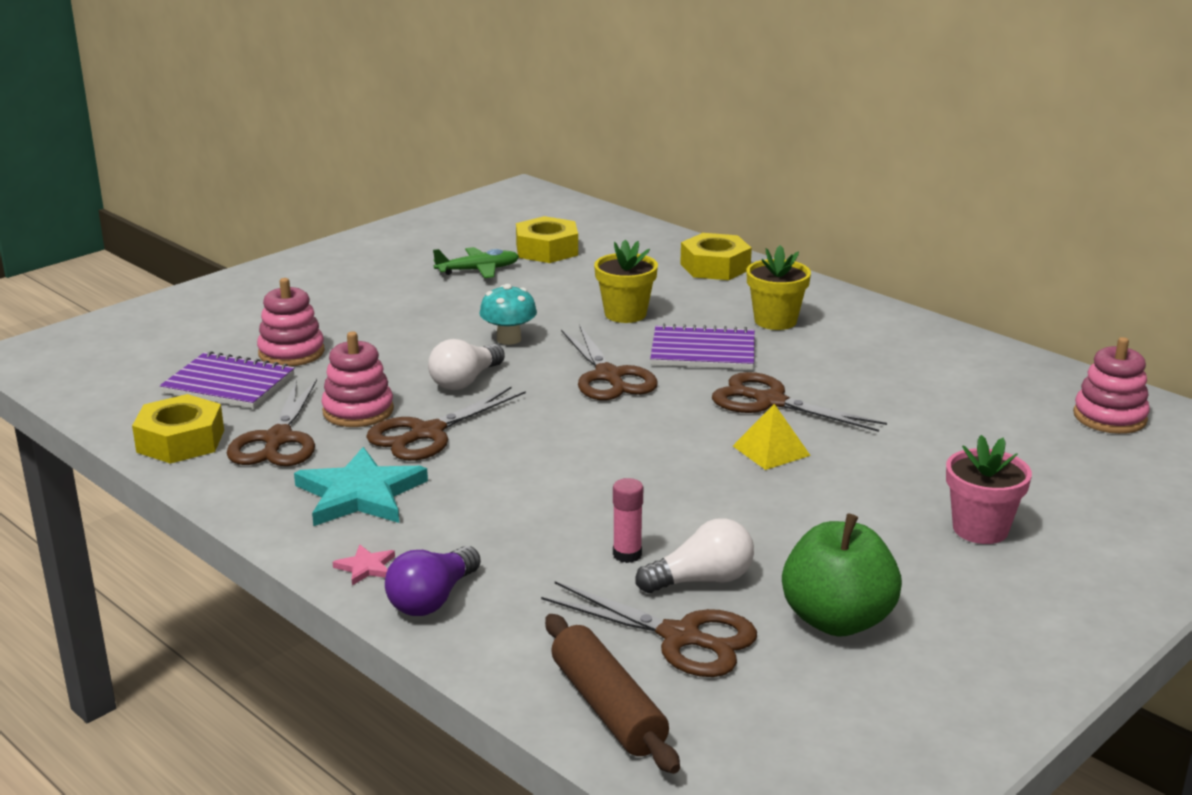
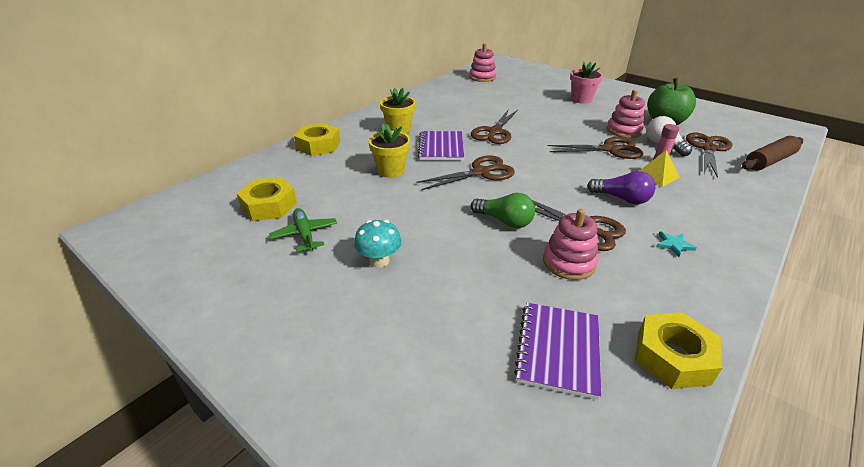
camera: 95 degrees left, 10 degrees up
brown scissors [227,379,317,466] -> brown scissors moved to [547,137,643,159]
pink stacking toy [257,278,325,366] -> pink stacking toy moved to [607,90,645,138]
turquoise star [294,447,428,526] -> turquoise star [656,231,697,257], size x0.44
pink star [333,544,395,585] -> none
purple light bulb [385,546,481,616] -> purple light bulb moved to [587,171,655,204]
white light bulb [428,339,505,390] -> green light bulb [471,193,535,228]
turquoise mushroom [479,284,537,345] -> turquoise mushroom moved to [354,220,402,268]
yellow pyramid [733,404,811,470] -> yellow pyramid moved to [640,150,680,187]

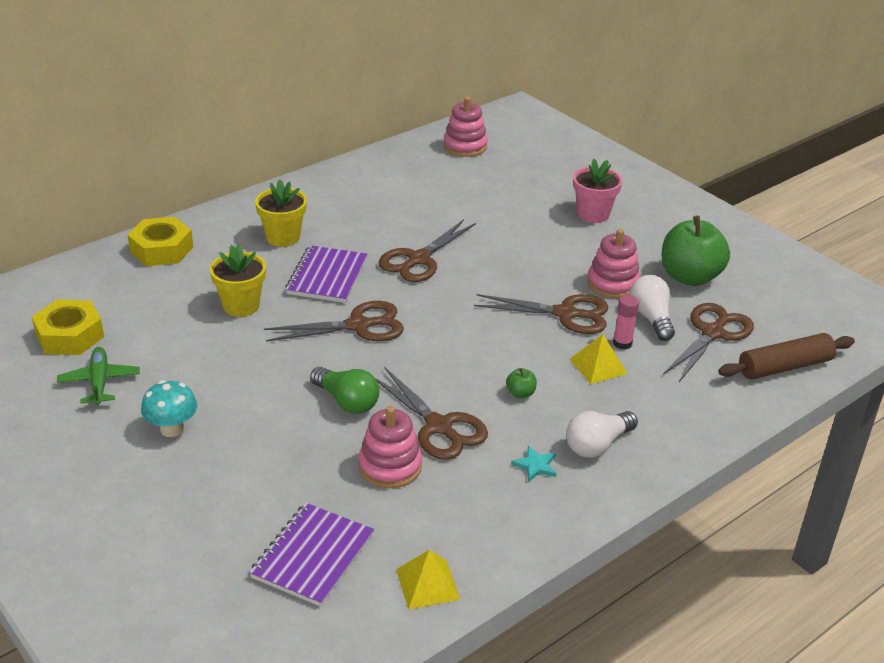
camera: 10 degrees right, 0 degrees up
purple light bulb [587,171,655,204] -> green apple [506,368,537,398]
yellow nut [635,312,723,389] -> yellow pyramid [396,550,460,610]
none -> white light bulb [566,411,638,458]

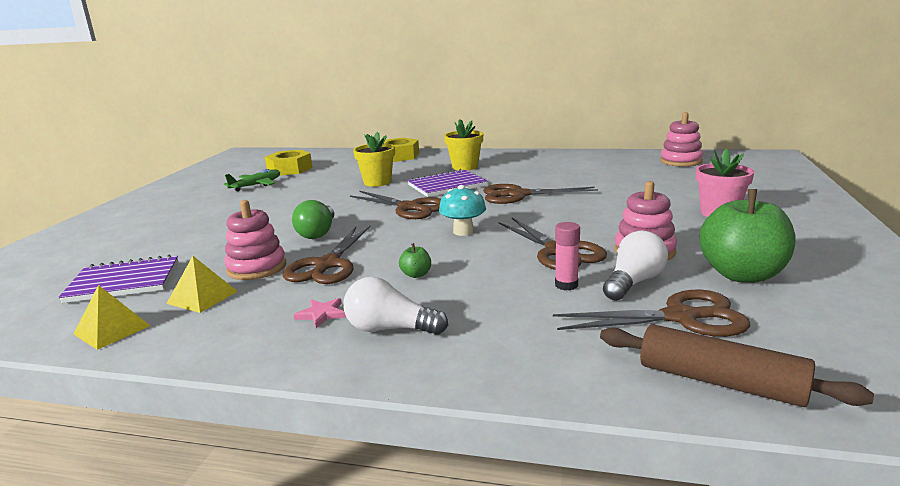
camera: 55 degrees right, 15 degrees down
turquoise mushroom [141,380,198,437] -> turquoise mushroom moved to [439,185,486,236]
turquoise star [511,446,557,482] -> pink star [294,298,346,328]
yellow pyramid [570,334,628,384] -> yellow pyramid moved to [166,256,238,313]

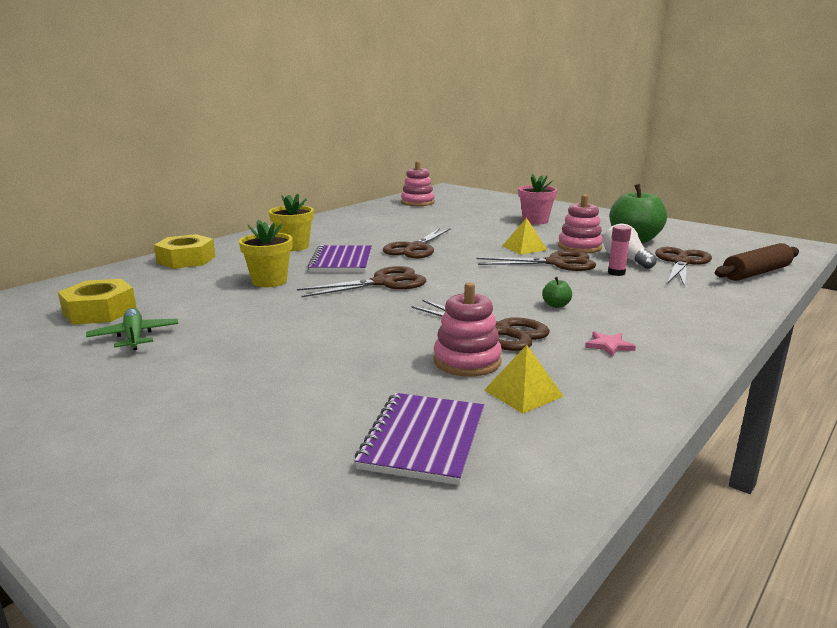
camera: 65 degrees left, 0 degrees up
yellow pyramid [74,285,150,350] -> yellow pyramid moved to [502,218,547,255]
green light bulb [292,200,334,239] -> none
white light bulb [344,277,448,335] -> none
turquoise mushroom [439,185,486,236] -> none

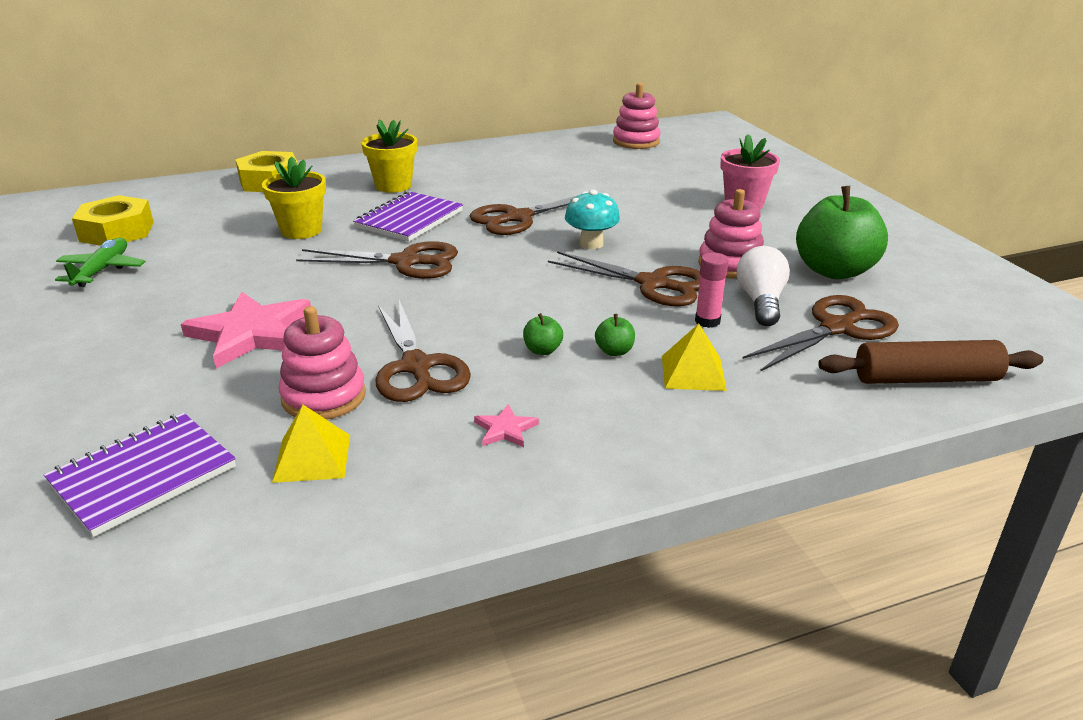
camera: 30 degrees right, 10 degrees up
yellow pyramid [502,218,547,255] -> yellow pyramid moved to [662,324,727,391]
none -> pink star [181,291,311,369]
none -> turquoise mushroom [565,190,620,249]
none -> green apple [595,314,635,356]

